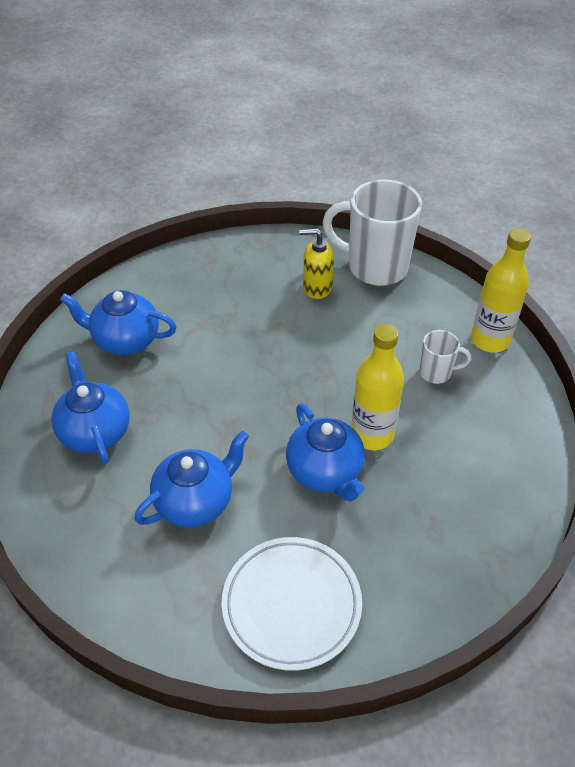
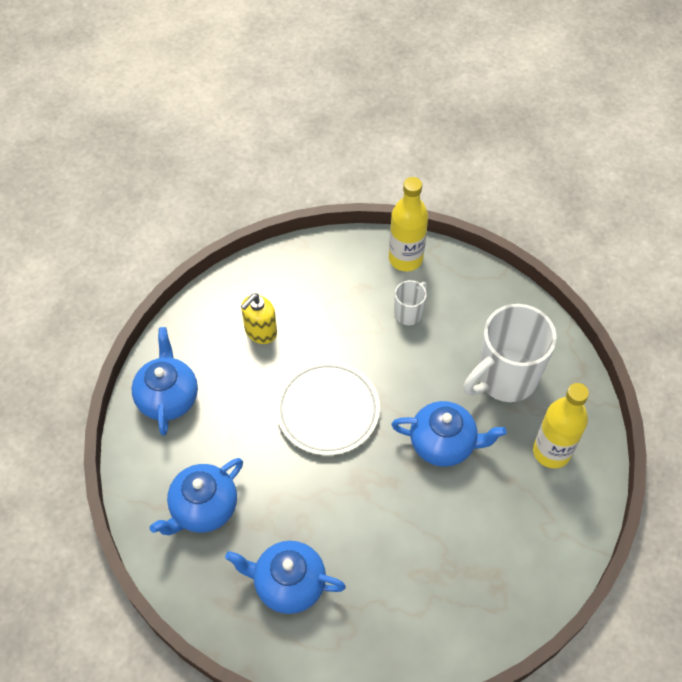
camera: 55 degrees left, 10 degrees up
blue teapot [134,431,249,527] -> blue teapot moved to [131,327,198,436]
white plate [222,537,362,671] -> white plate moved to [276,361,380,455]
white mug [322,180,422,286] -> white mug moved to [463,304,557,402]
yellow bottle [351,324,404,450] -> yellow bottle moved to [533,383,589,468]

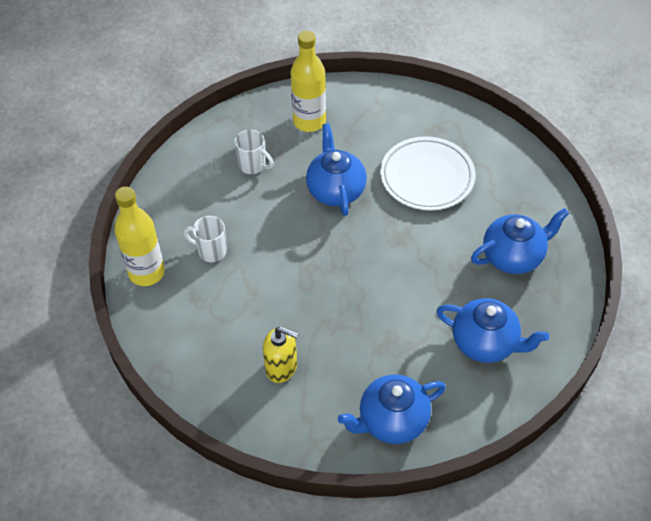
camera: 110 degrees left, 5 degrees down
blue teapot [225,541,346,614] -> blue teapot turned 105 degrees counterclockwise [471,208,569,274]
white plate [276,361,380,455] -> white plate moved to [380,136,475,211]
white mug [463,304,557,402] -> white mug [234,129,274,174], size x0.47

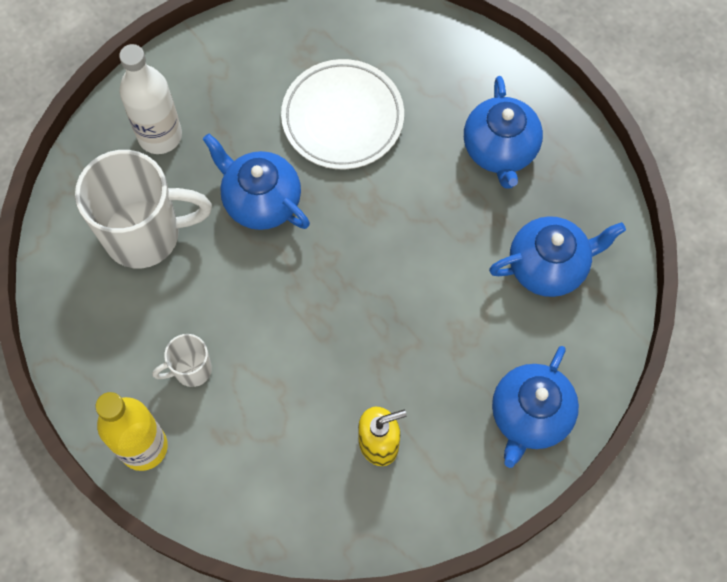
camera: 40 degrees left, 15 degrees up
white mug [234,129,274,174] -> white mug [75,150,212,268], size x2.11
yellow bottle [291,31,326,132] -> white bottle [119,44,182,154]
blue teapot [471,208,569,274] -> blue teapot turned 150 degrees clockwise [464,76,543,189]

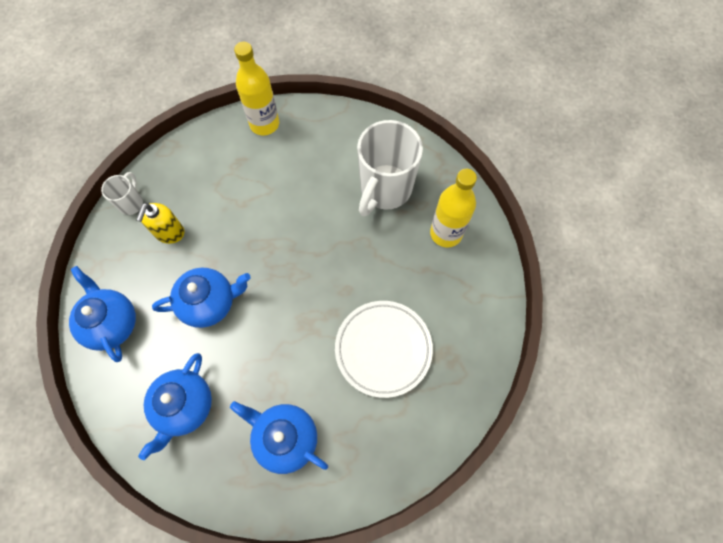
camera: 125 degrees right, 0 degrees up
white bottle [119,44,182,154] -> yellow bottle [430,169,477,248]
white mug [152,334,212,387] -> white mug moved to [101,172,143,215]
blue teapot [203,134,310,230] -> blue teapot moved to [152,268,251,328]

